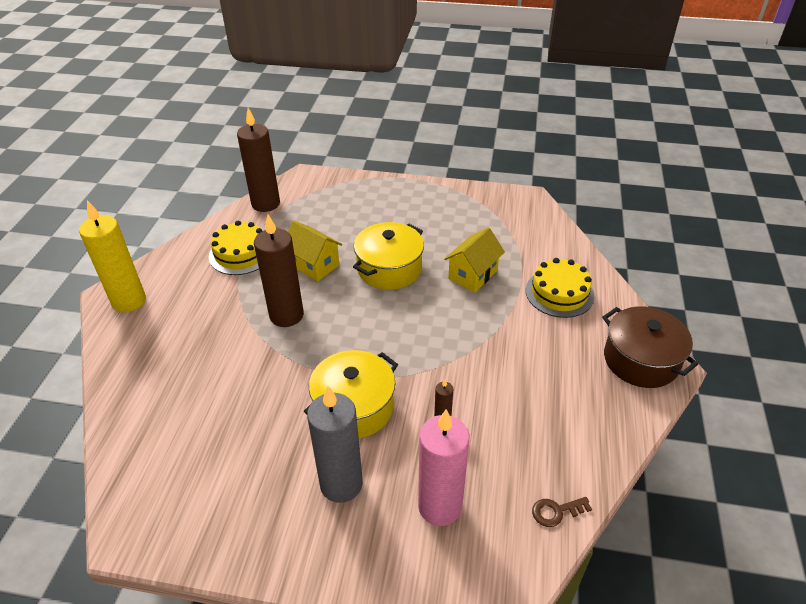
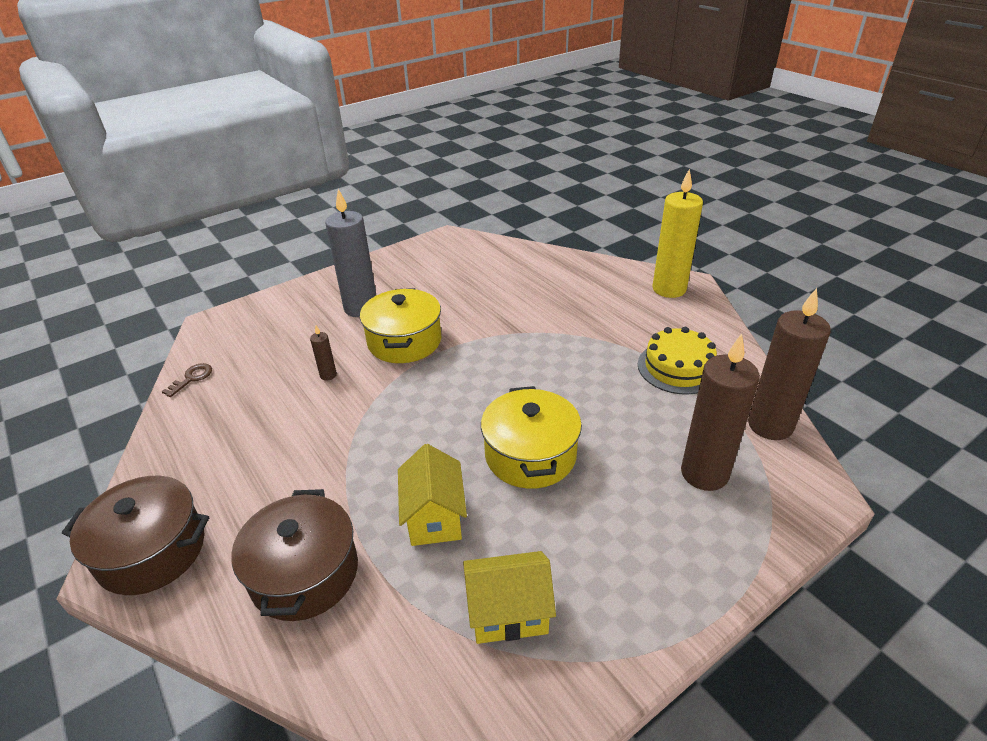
camera: 135 degrees right, 5 degrees down
brown candle [254,214,304,327] -> brown candle moved to [681,333,760,491]
yellow house [288,220,342,281] -> yellow house moved to [463,551,556,644]
pink candle [418,409,470,526] -> none
yellow cake [526,258,595,318] -> brown pot [231,489,358,621]

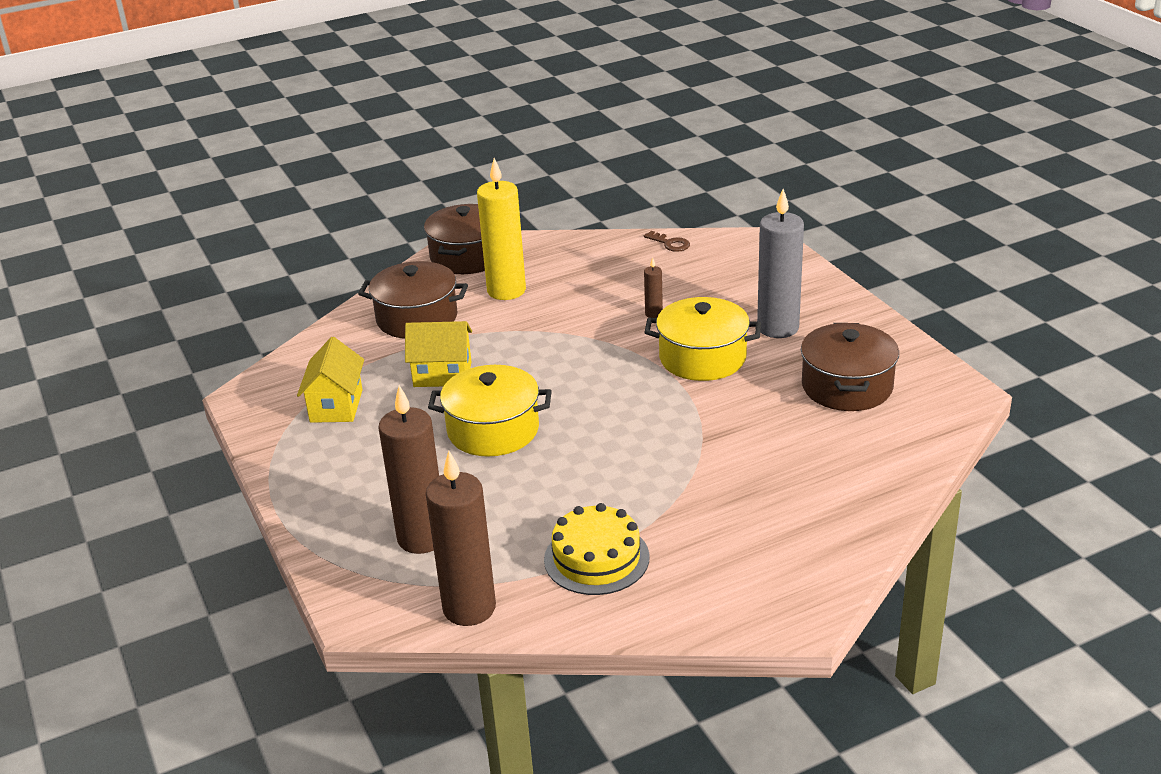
camera: 100 degrees right, 5 degrees down
yellow candle [652,169,703,298] -> yellow candle moved to [477,158,526,300]
none -> brown pot [801,323,899,411]

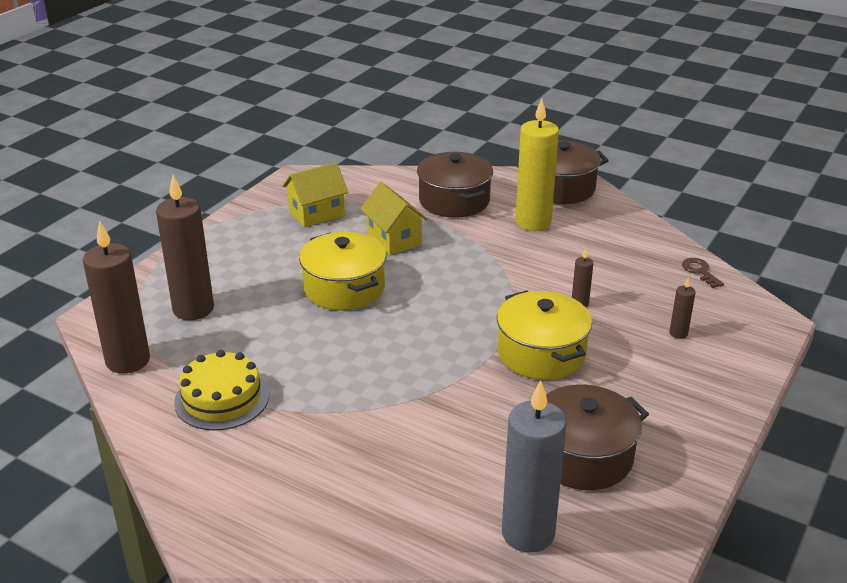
camera: 55 degrees right, 0 degrees up
brown key [644,231,690,252] -> brown key turned 150 degrees clockwise [682,258,724,288]
grey candle [757,189,804,338] -> grey candle moved to [502,380,567,553]
none -> brown candle [669,278,695,339]

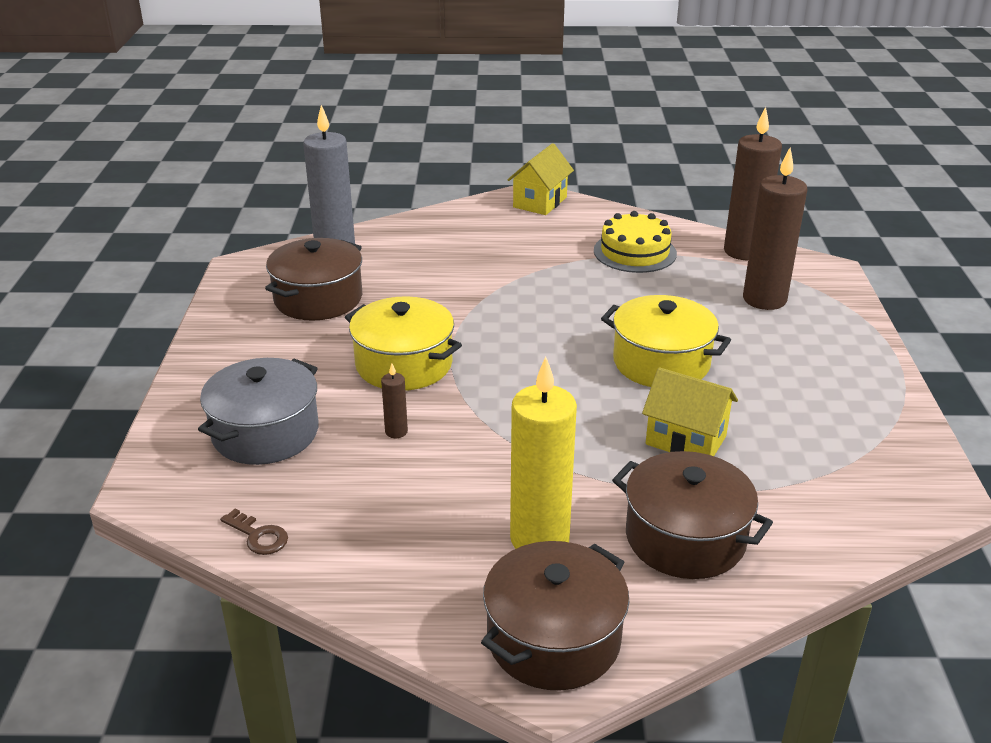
camera: 150 degrees right, 0 degrees up
yellow house [283,162,348,228] -> yellow house moved to [507,143,574,215]
brown candle [669,278,695,339] -> grey pot [198,358,319,465]

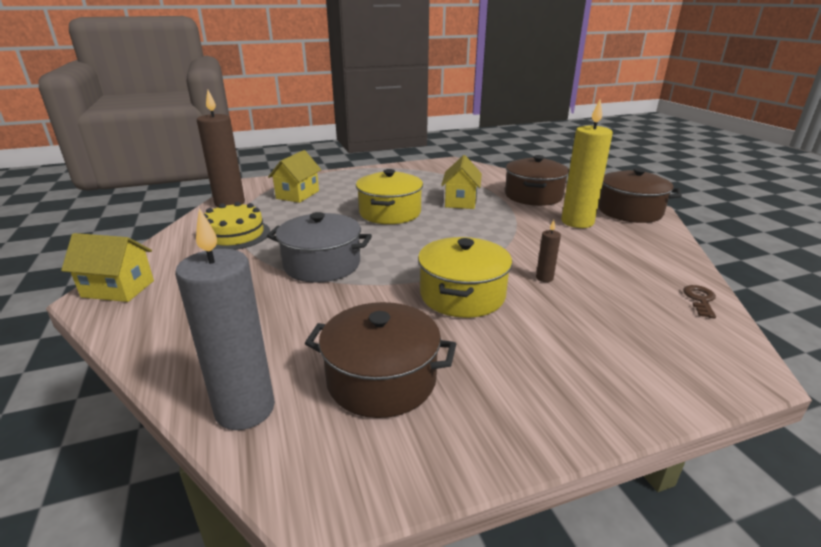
camera: 110 degrees left, 5 degrees down
grey pot [198,358,319,465] -> grey pot moved to [267,212,372,283]
brown candle [743,148,807,310] -> yellow house [268,150,321,203]

